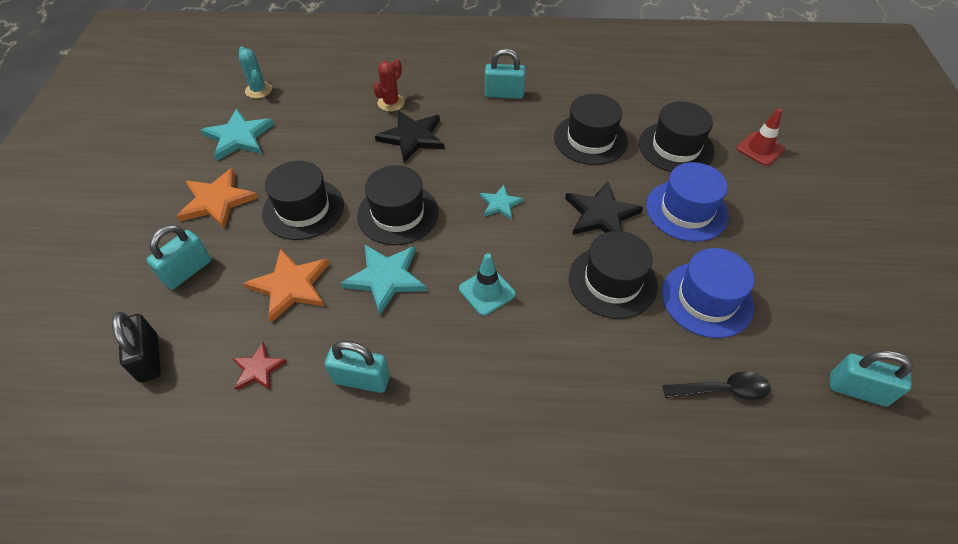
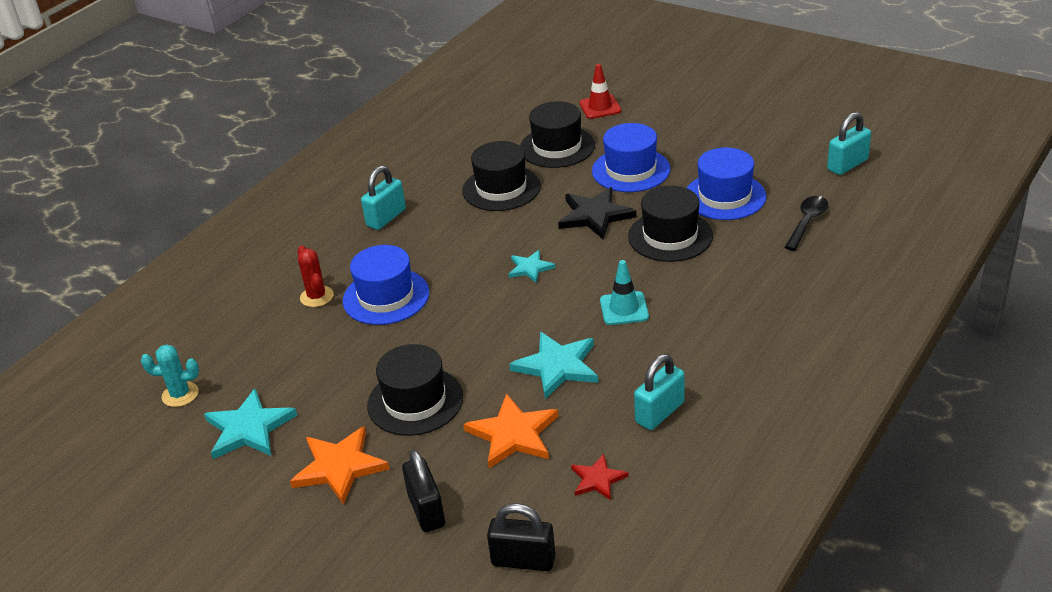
camera: 55 degrees left, 15 degrees down
turquoise padlock [146,225,211,289] -> black padlock [402,450,445,532]
black hat [357,165,439,245] -> none
black star [375,111,445,163] -> blue hat [343,245,429,325]

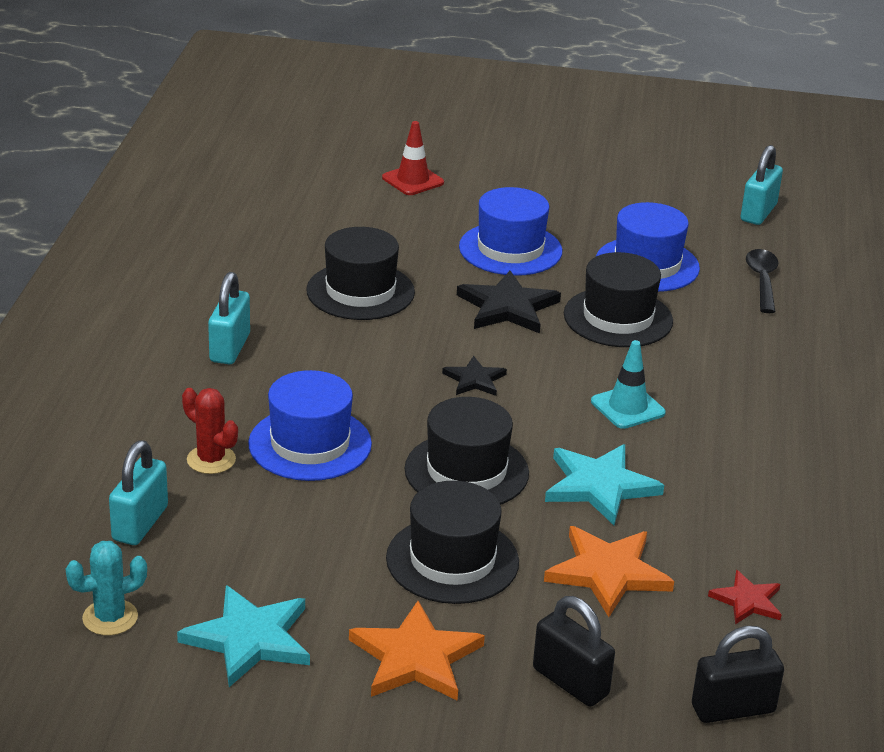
camera: 30 degrees left, 5 degrees down
turquoise star [509,250,555,283] -> black star [442,356,507,396]
black hat [520,101,595,168] -> black hat moved to [404,397,529,505]
turquoise padlock [634,354,685,430] -> turquoise padlock moved to [109,440,168,545]

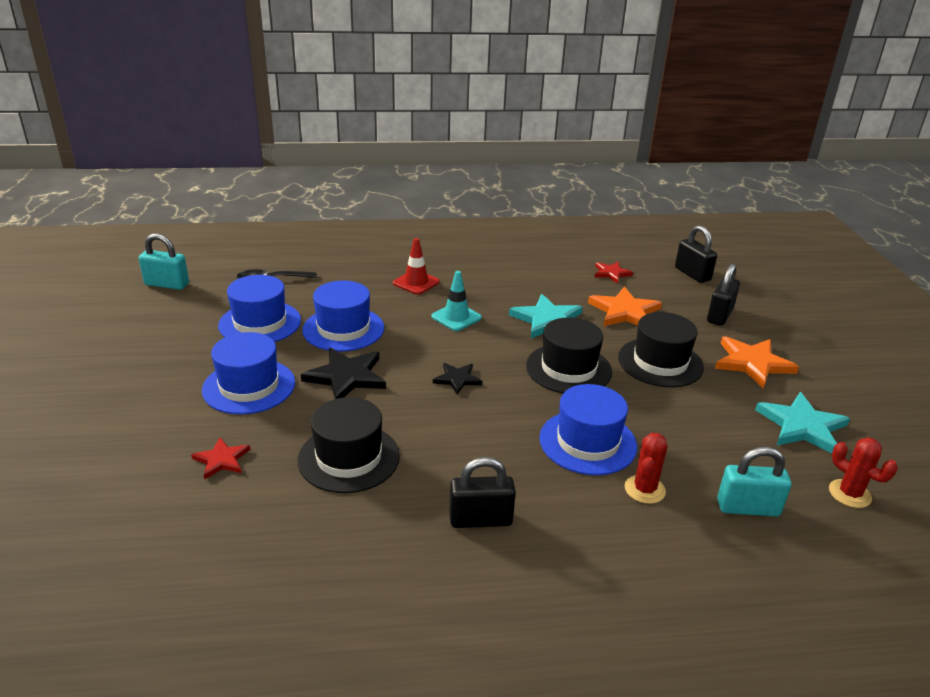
camera: 105 degrees left, 0 degrees up
turquoise cactus [66,541,147,636] -> red cactus [829,437,898,508]
turquoise padlock [208,272,250,364] -> black padlock [449,457,516,528]
red traffic cone [382,121,444,195] -> red traffic cone moved to [393,238,440,295]
black hat [564,252,673,347] -> blue hat [302,281,384,352]
none -> red star [191,438,251,480]

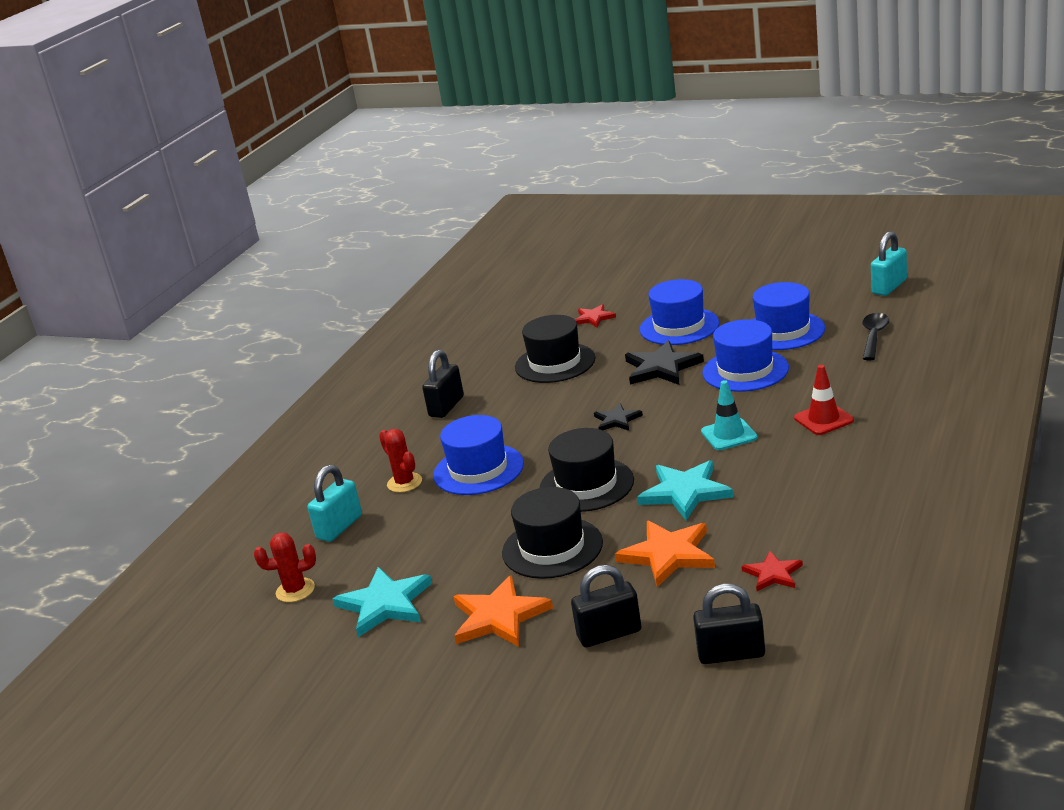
camera: 125 degrees right, 5 degrees down
black padlock [707,264,740,326] -> black padlock turned 75 degrees counterclockwise [571,565,641,647]

